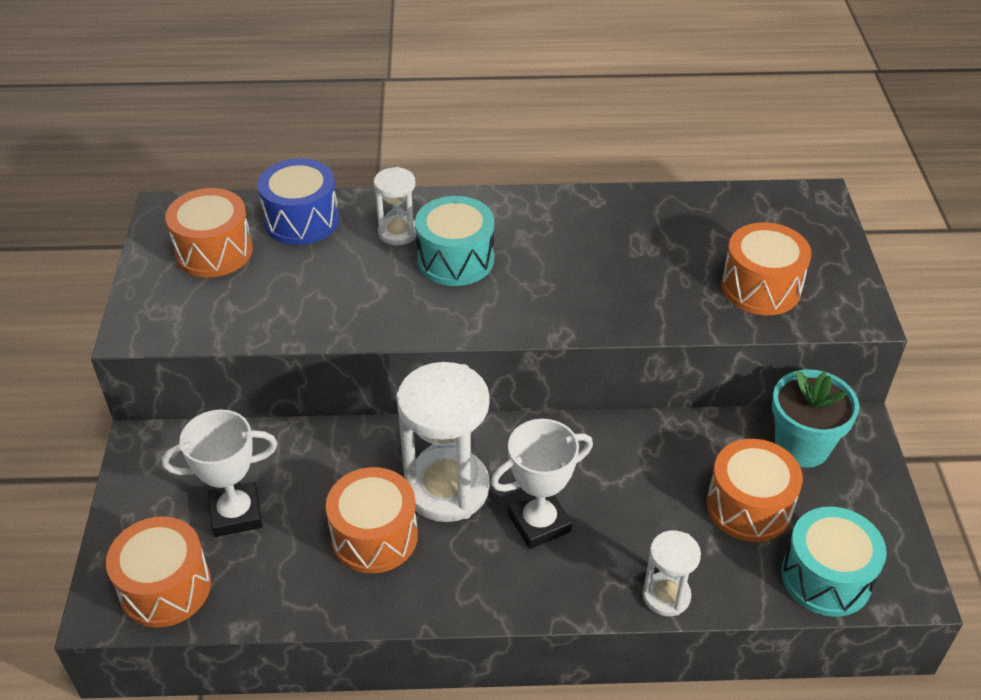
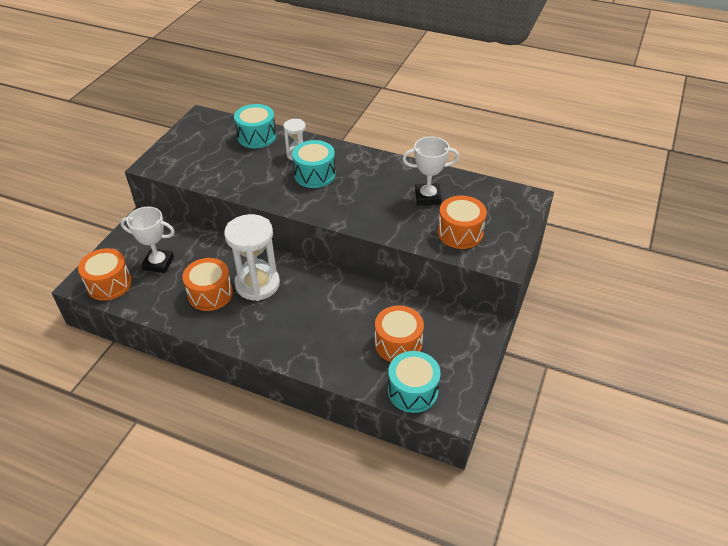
camera: 25 degrees right, 0 degrees up
orange drum [165,188,253,277] -> none
blue drum [258,158,339,245] -> turquoise drum [234,104,276,148]
white trophy [491,419,593,549] -> white trophy moved to [402,136,459,205]
white hourglass [643,530,701,616] -> none
turquoise flower pot [772,369,859,468] -> none

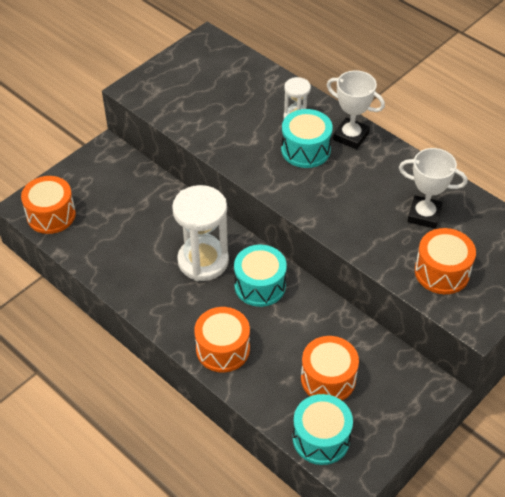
camera: 20 degrees right, 5 degrees up
white trophy [120,207,175,273] -> white trophy moved to [327,70,385,149]
orange drum [182,258,233,311] -> orange drum moved to [194,307,250,372]
turquoise drum [234,104,276,148] -> turquoise drum moved to [234,245,287,307]

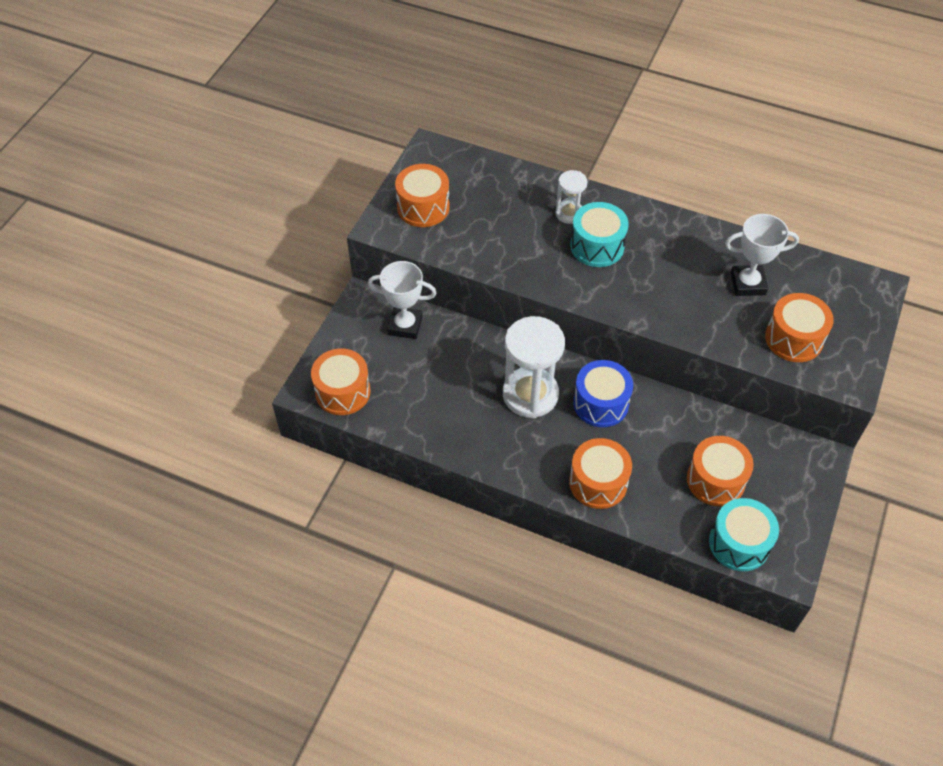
camera: 20 degrees left, 5 degrees up
turquoise drum [234,245,287,307] -> blue drum [573,360,633,427]
white trophy [327,70,385,149] -> white trophy moved to [368,261,437,339]
none -> orange drum [395,164,450,227]

